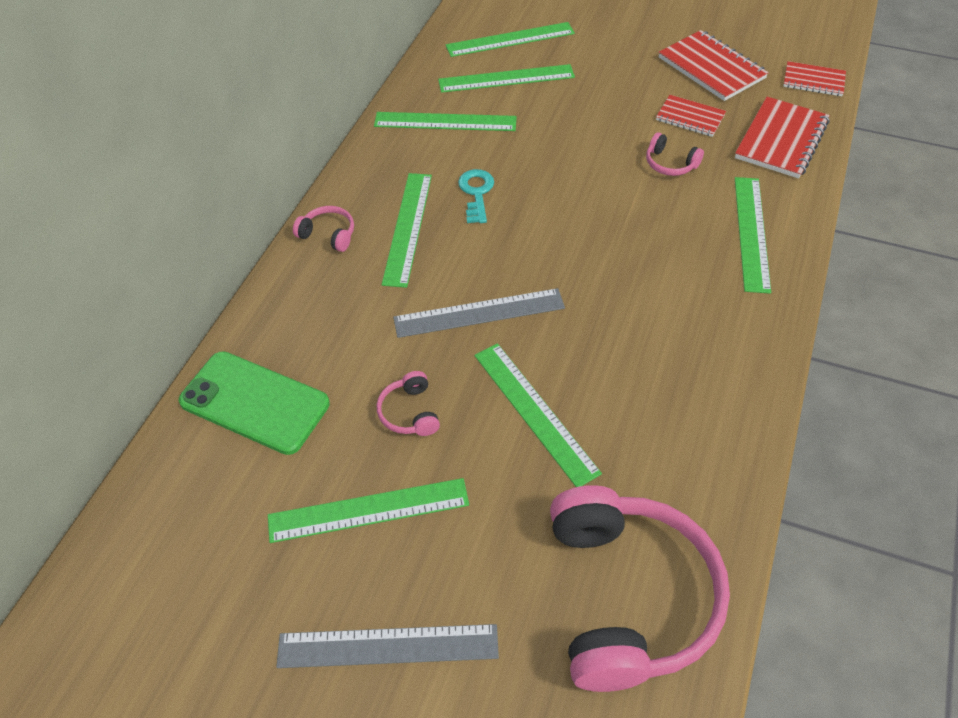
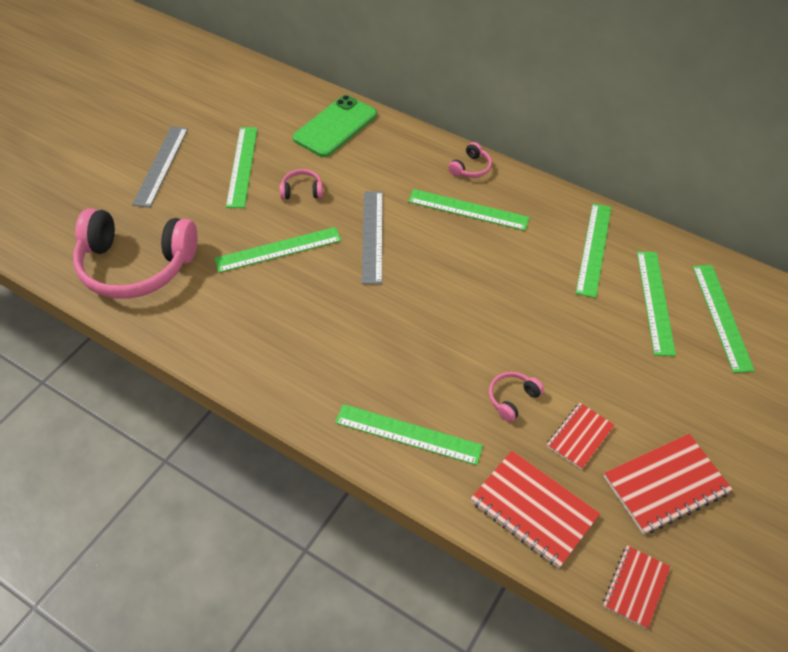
camera: 100 degrees right, 0 degrees up
turquoise key [458,169,494,223] -> none

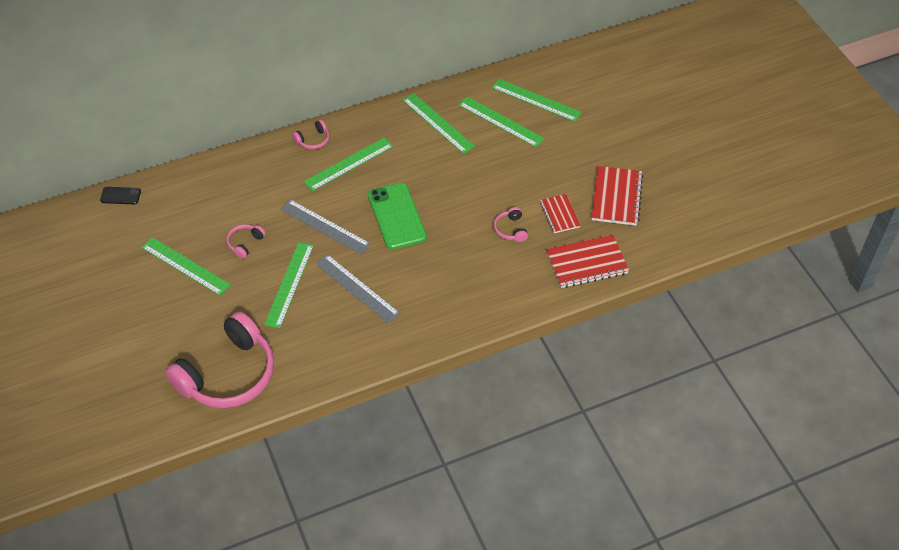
camera: 55 degrees left, 0 degrees up
grey ruler [132,126,188,208] -> grey ruler moved to [315,254,400,324]
green phone [293,95,377,157] -> green phone moved to [368,183,427,249]
green ruler [335,404,483,465] -> none
pink headphones [448,142,492,178] -> pink headphones turned 75 degrees clockwise [292,120,329,149]
red notebook [603,545,671,629] -> none
none -> black phone [100,187,141,204]

